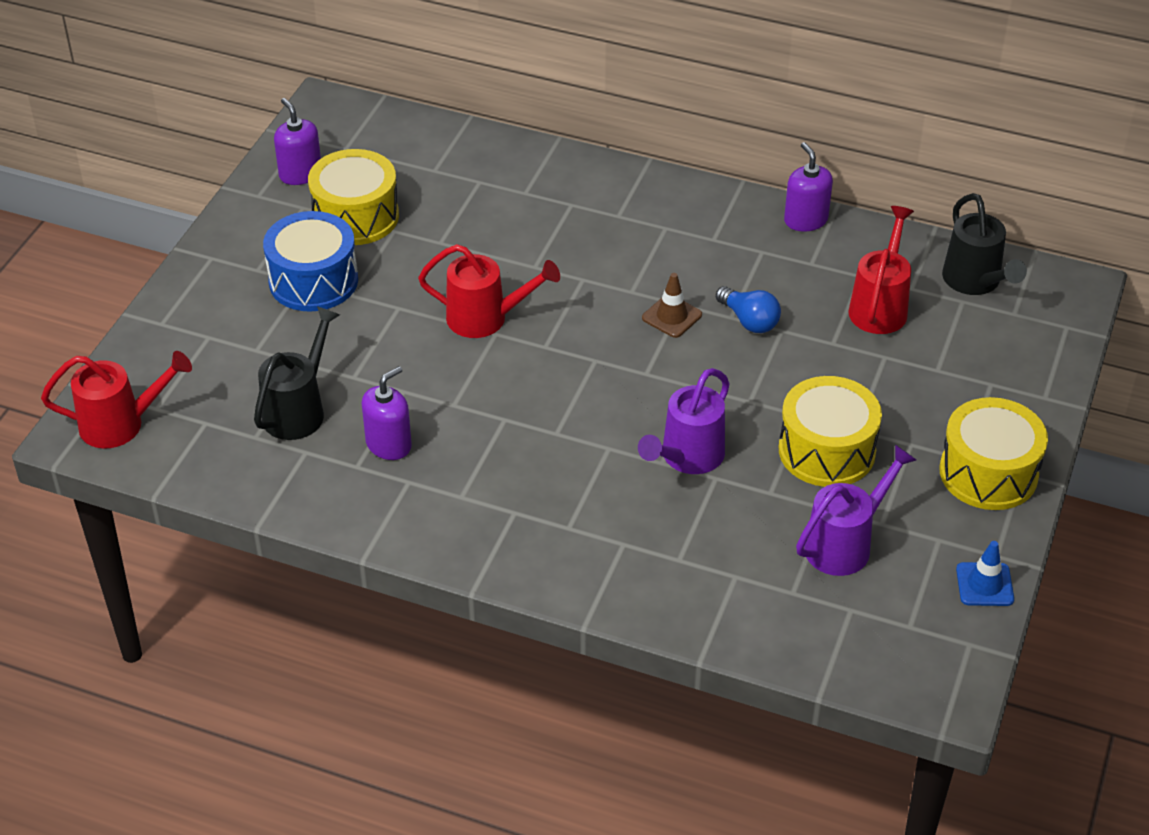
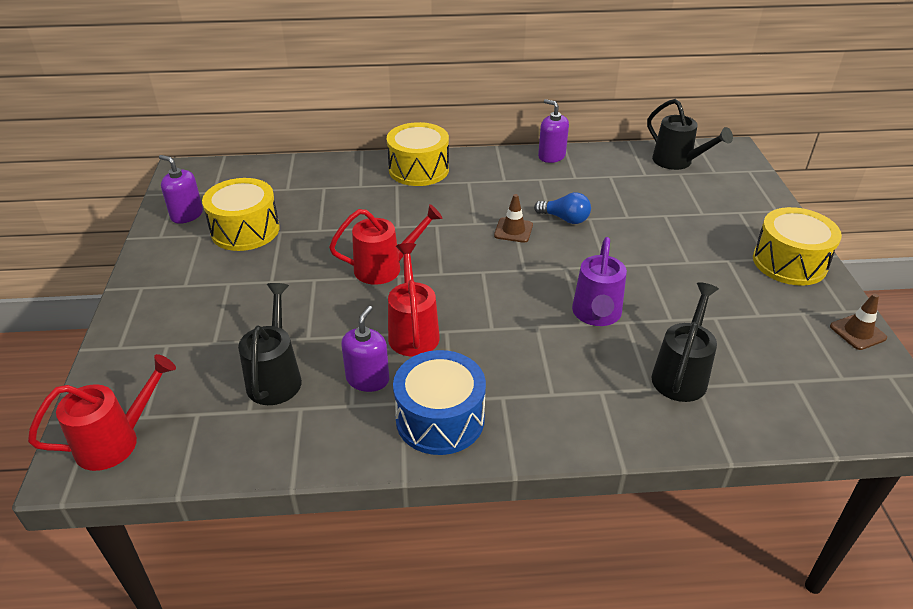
camera: 25 degrees left, 5 degrees down
blue drum [263,211,358,312] -> blue drum moved to [393,350,486,455]
yellow drum [779,376,882,487] -> yellow drum moved to [387,122,449,186]
purple watering can [796,445,916,576] -> none
red watering can [849,206,914,334] -> red watering can moved to [388,243,440,356]
blue traffic cone [956,541,1014,606] -> brown traffic cone [830,293,887,350]
none -> black watering can [652,282,719,402]

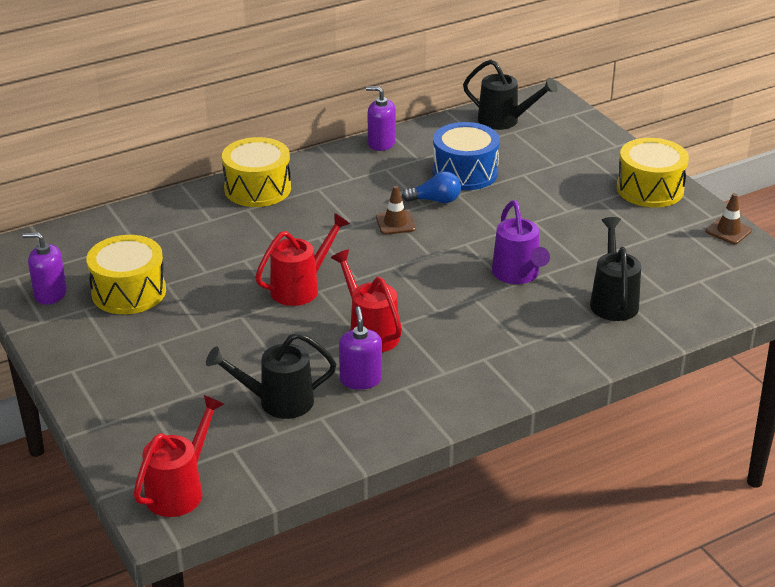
camera: 25 degrees left, 5 degrees down
black watering can [238,283,302,405] -> black watering can turned 75 degrees counterclockwise [206,333,336,419]
blue drum [393,350,486,455] -> blue drum moved to [432,122,500,190]

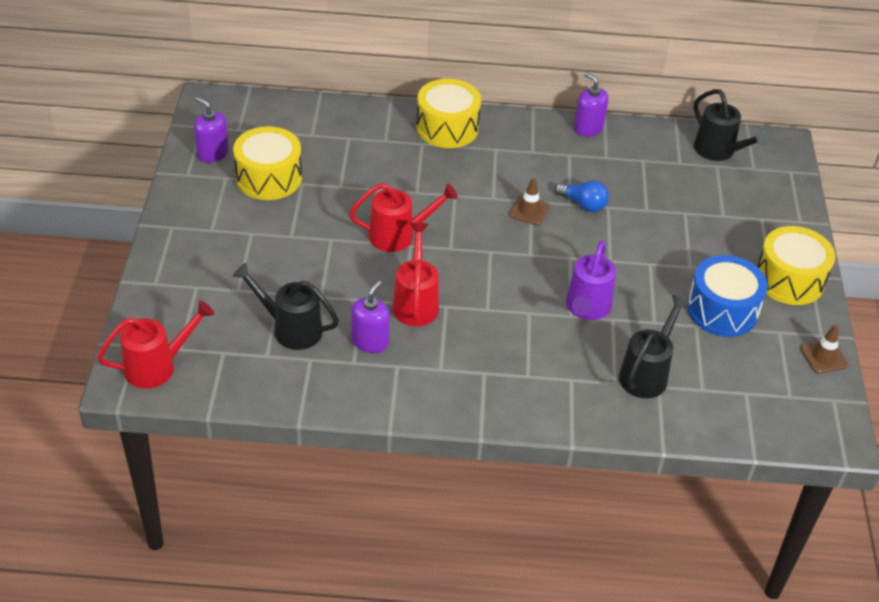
camera: 30 degrees right, 10 degrees up
blue drum [432,122,500,190] -> blue drum moved to [687,255,768,337]

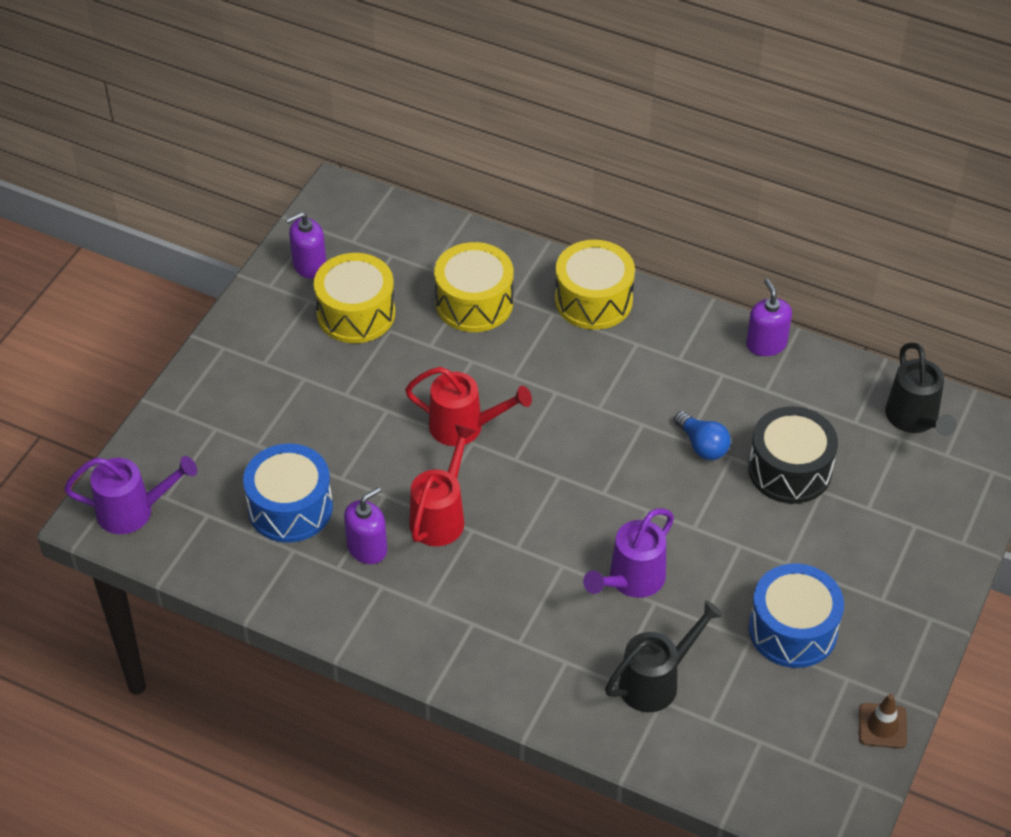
camera: 25 degrees right, 5 degrees up
red watering can [97,300,214,389] -> purple watering can [64,456,197,534]
purple soap dispenser [194,97,229,163] -> purple soap dispenser turned 90 degrees counterclockwise [286,212,326,279]
black watering can [232,263,339,350] -> blue drum [243,444,333,543]
brown traffic cone [509,178,550,226] -> none
yellow drum [757,226,835,305] -> yellow drum moved to [434,242,513,332]
none -> black drum [748,406,838,504]

